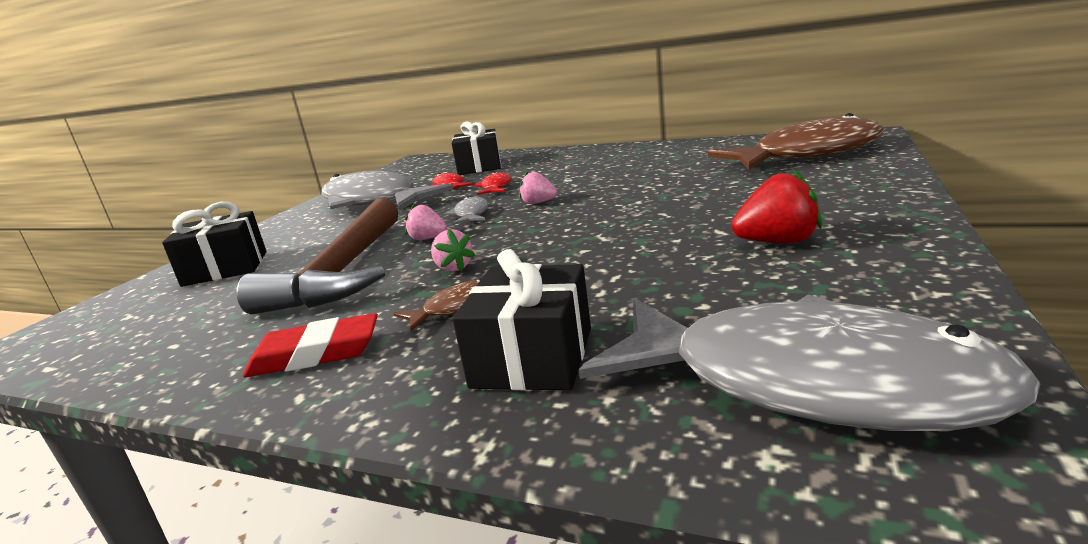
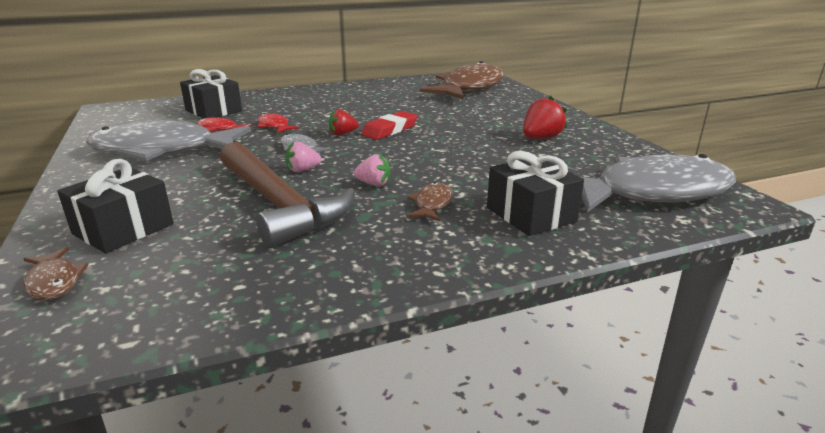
camera: 45 degrees left, 5 degrees up
red eraser [243,313,378,377] -> red eraser moved to [361,111,418,140]
pink strawberry [519,171,557,204] -> red strawberry [329,109,359,135]
none -> brown fish [23,247,88,300]

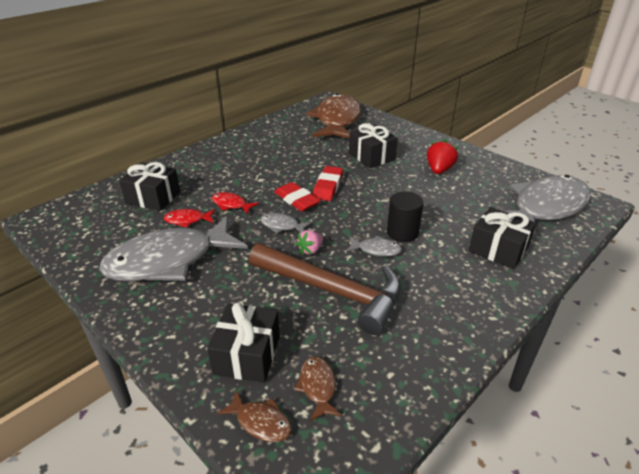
camera: 25 degrees left, 10 degrees up
red strawberry [329,109,359,135] -> red eraser [274,182,321,212]
pink strawberry [354,154,391,186] -> grey fish [346,236,402,257]
brown fish [406,182,453,221] -> brown fish moved to [294,356,342,421]
none -> black gift [349,123,398,168]
none -> black cylinder [387,191,424,242]

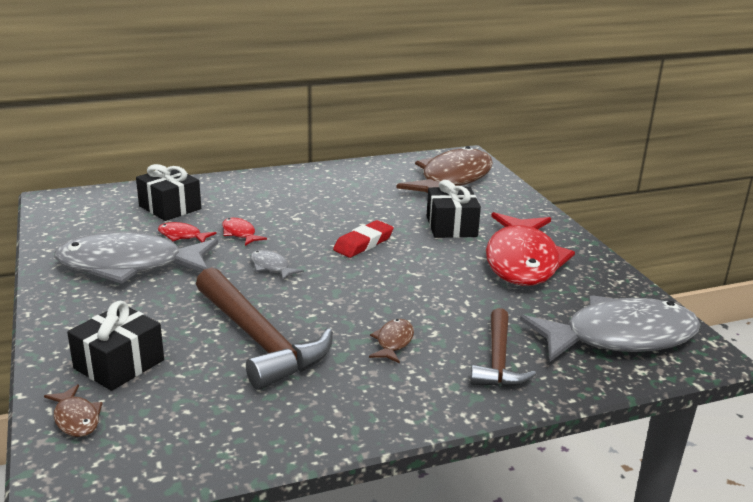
camera: 25 degrees right, 10 degrees down
red eraser [274,182,321,212] -> none
brown fish [294,356,342,421] -> brown fish moved to [369,319,414,363]
pink strawberry [296,230,323,254] -> none
grey fish [346,236,402,257] -> none
black cylinder [387,191,424,242] -> none
red strawberry [427,139,458,174] -> red fish [486,212,575,286]
black gift [469,207,536,269] -> brown hammer [470,308,536,387]

